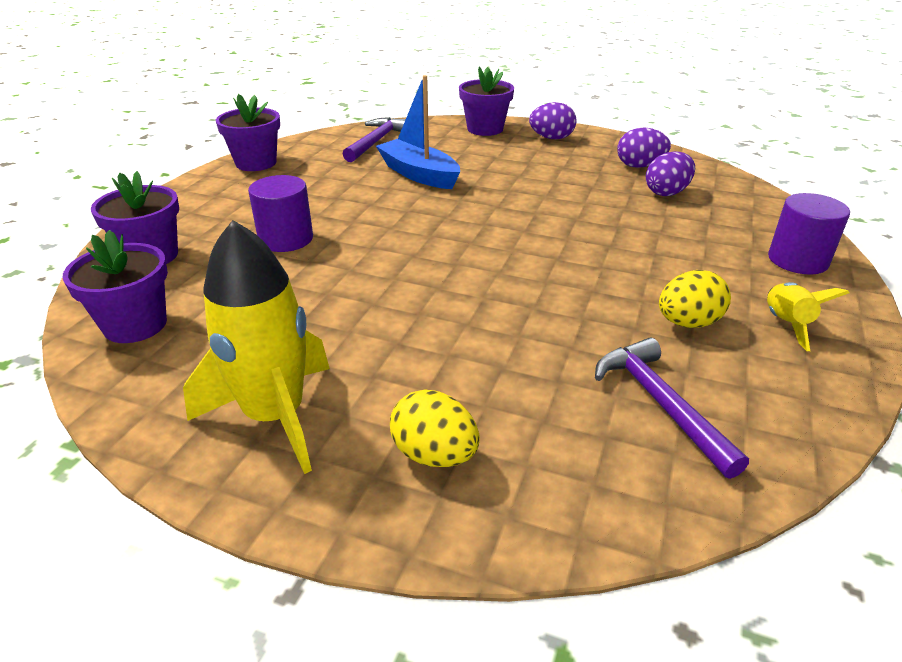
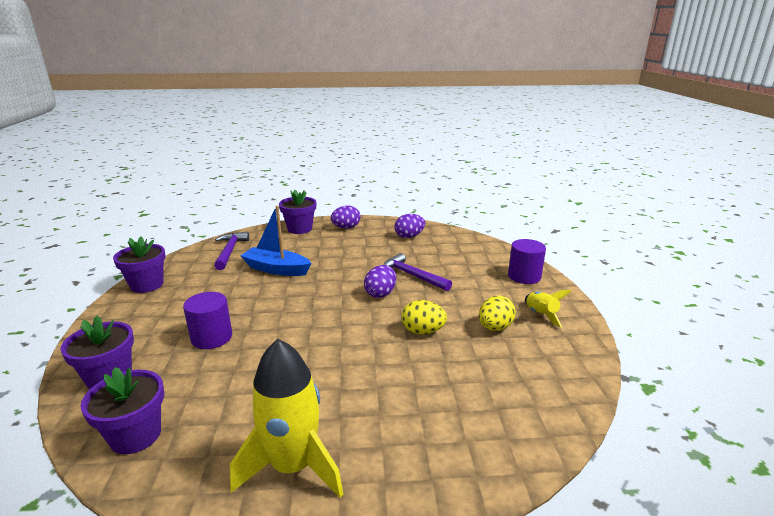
camera: 25 degrees left, 10 degrees down
yellow egg [390,389,480,467] -> yellow egg moved to [401,300,447,334]
purple hammer [595,338,749,479] -> purple hammer moved to [383,253,452,291]
purple egg [646,151,695,196] -> purple egg moved to [364,265,396,298]

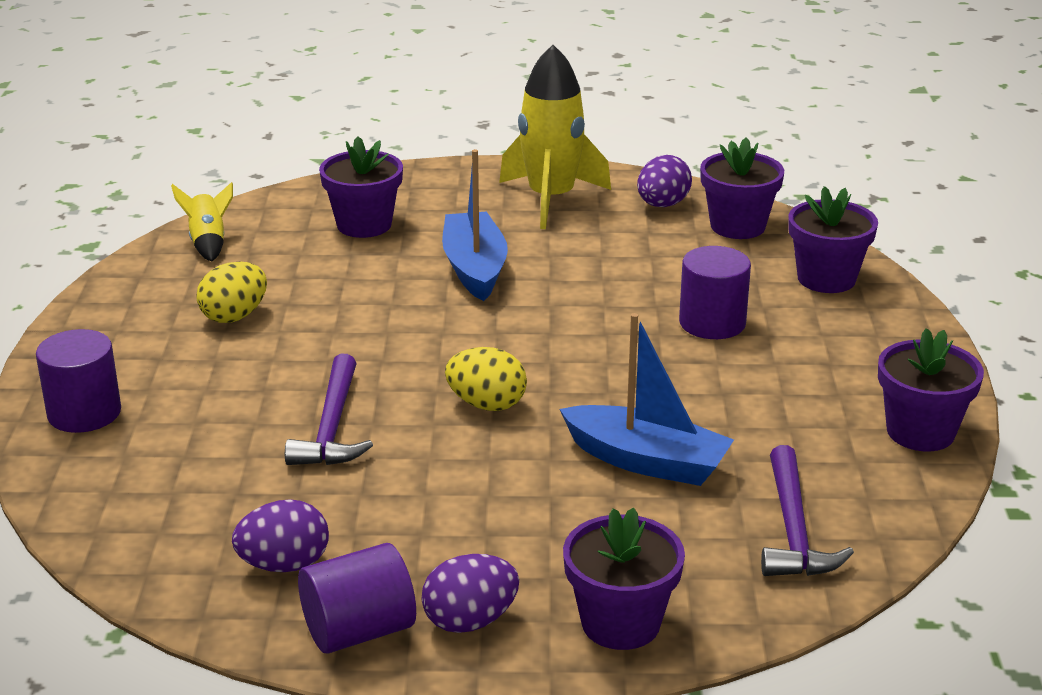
camera: 175 degrees left, 5 degrees up
purple egg [364,265,396,298] -> purple egg moved to [637,155,692,207]
purple hammer [383,253,452,291] -> purple hammer turned 45 degrees clockwise [285,354,373,465]
yellow egg [401,300,447,334] -> yellow egg moved to [445,347,527,411]
yellow rocket [525,290,572,328] -> yellow rocket moved to [171,182,233,261]
none -> purple cylinder [298,543,416,653]
none -> purple flower pot [319,136,403,238]
none -> blue boat [442,149,508,301]

